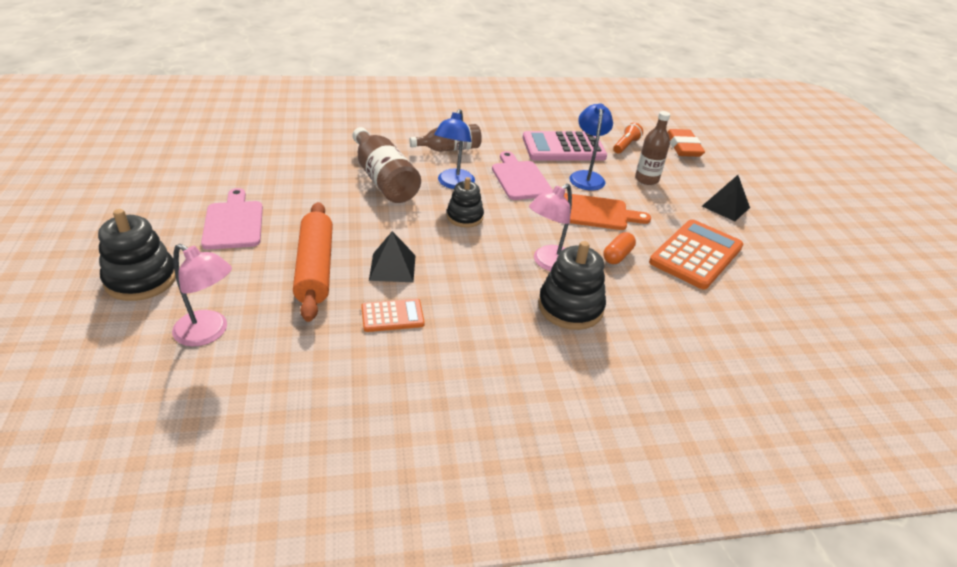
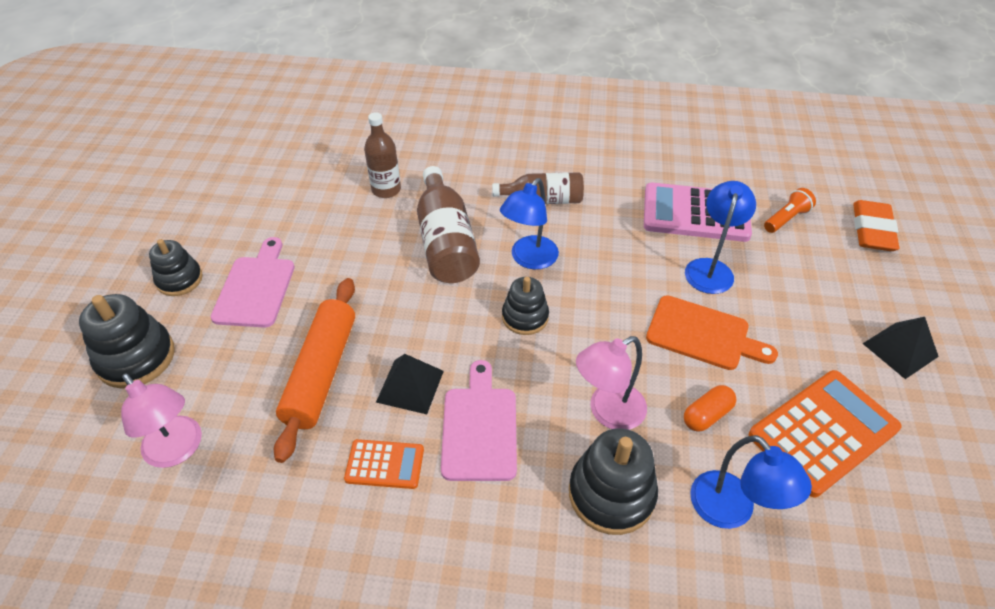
camera: 20 degrees right, 10 degrees up
pink cutting board [492,151,553,200] -> pink cutting board moved to [441,360,517,481]
brown bottle [635,111,670,185] -> brown bottle moved to [364,112,401,198]
none -> black stacking toy [149,239,203,296]
none -> blue lamp [690,435,812,529]

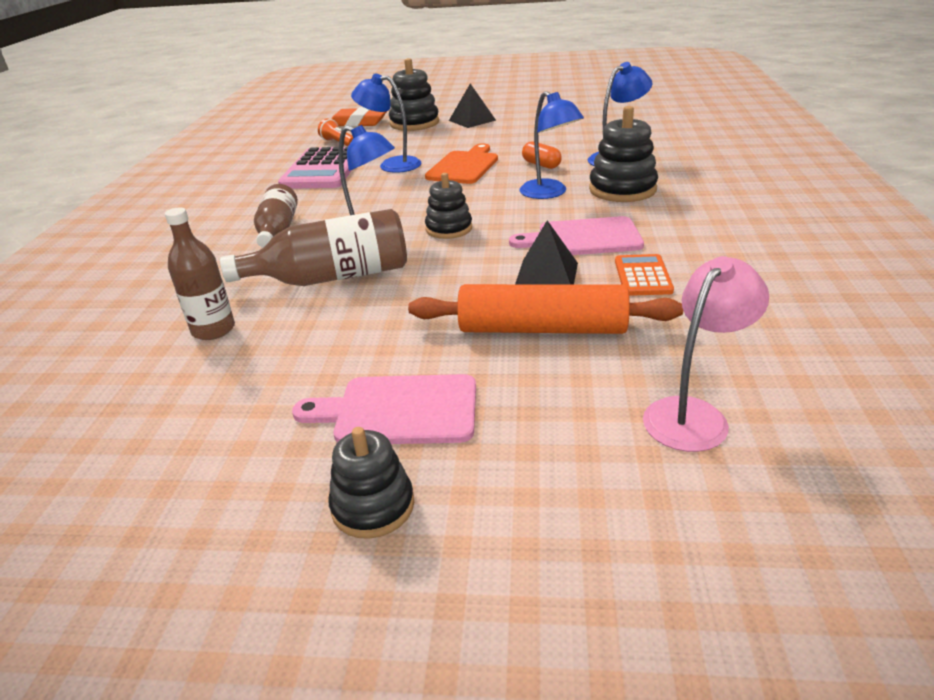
camera: 90 degrees left, 15 degrees down
black stacking toy [79,294,175,389] -> black stacking toy moved to [389,58,439,131]
pink lamp [576,336,647,430] -> blue lamp [520,91,584,199]
orange calculator [749,370,901,497] -> none

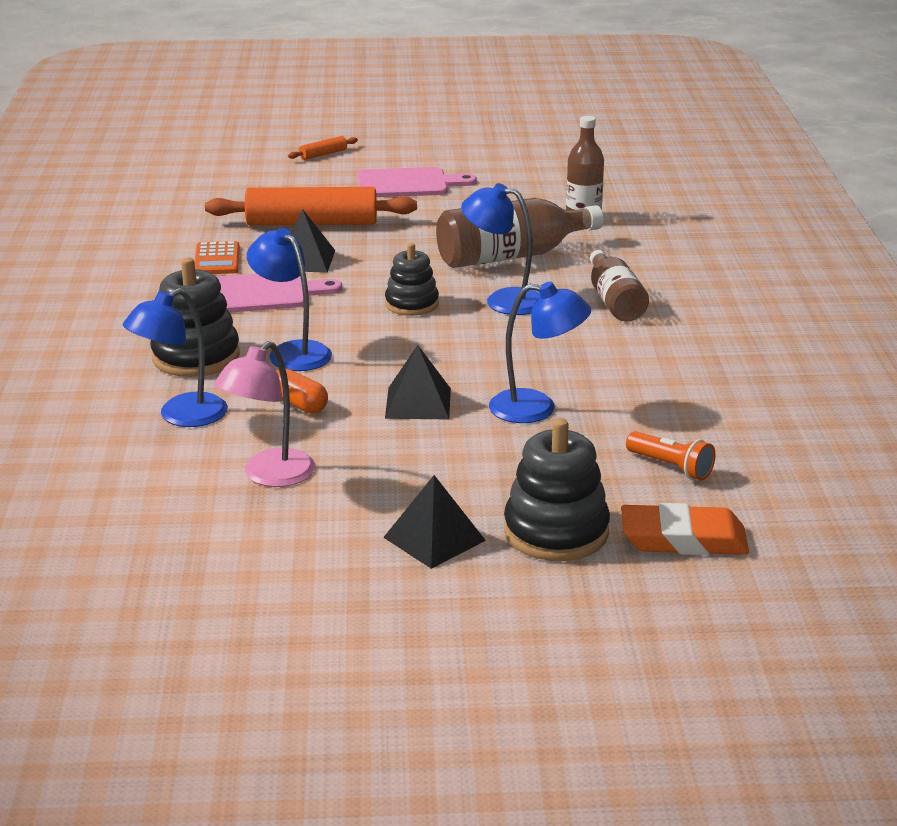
camera: 170 degrees right, 5 degrees down
pink calculator [278,147,352,189] -> none
black stacking toy [328,427,414,539] -> none
orange cutting board [425,144,498,184] -> black pyramid [385,345,451,419]
pink lamp [643,256,769,452] -> pink lamp moved to [214,341,315,487]
none -> orange rolling pin [288,136,358,160]

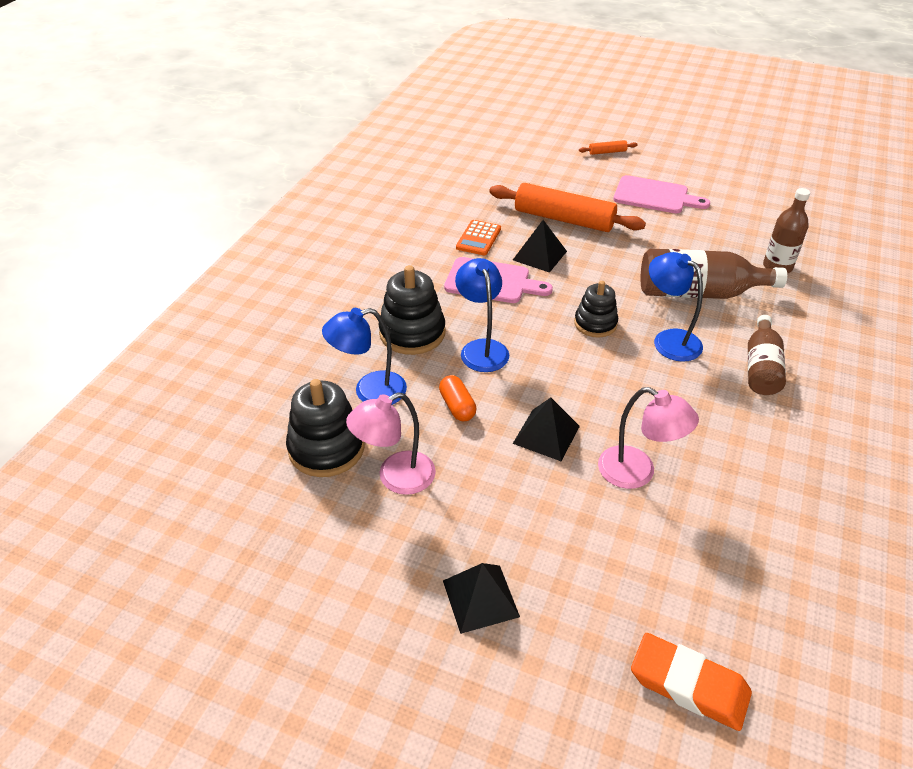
camera: 25 degrees right, 15 degrees up
blue lamp [489,282,591,423] -> pink lamp [598,387,699,489]
black stacking toy [504,418,610,561] -> black stacking toy moved to [286,379,365,477]
orange flashlight [626,431,716,480] -> none

